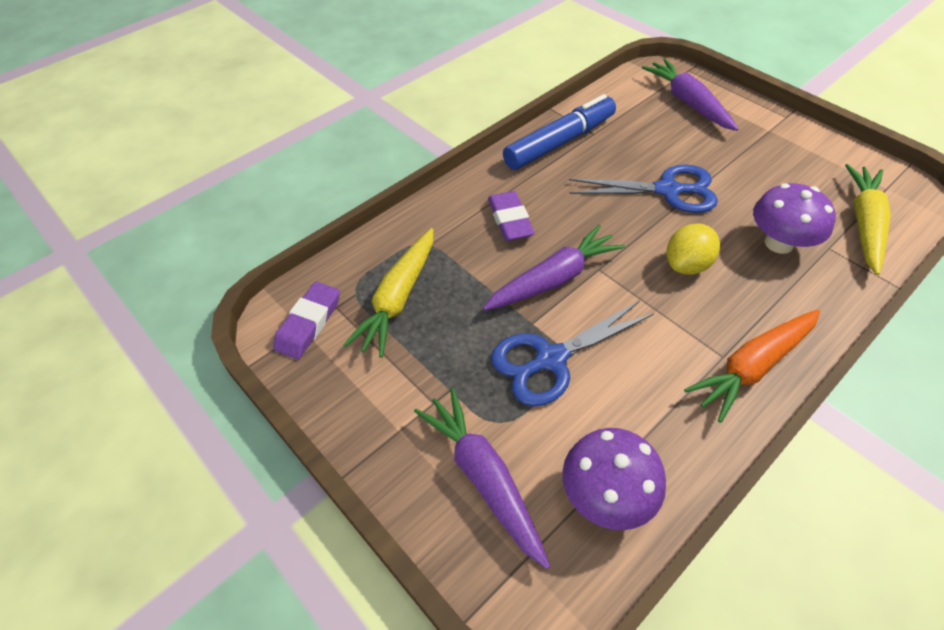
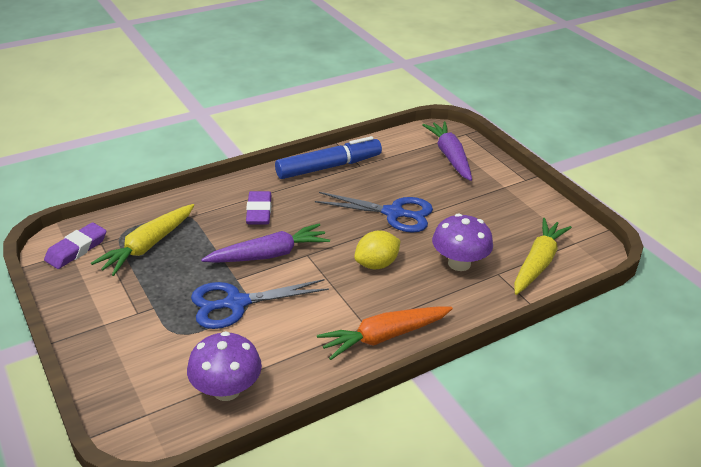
camera: 10 degrees right, 15 degrees down
purple carrot [414,388,550,569] -> none

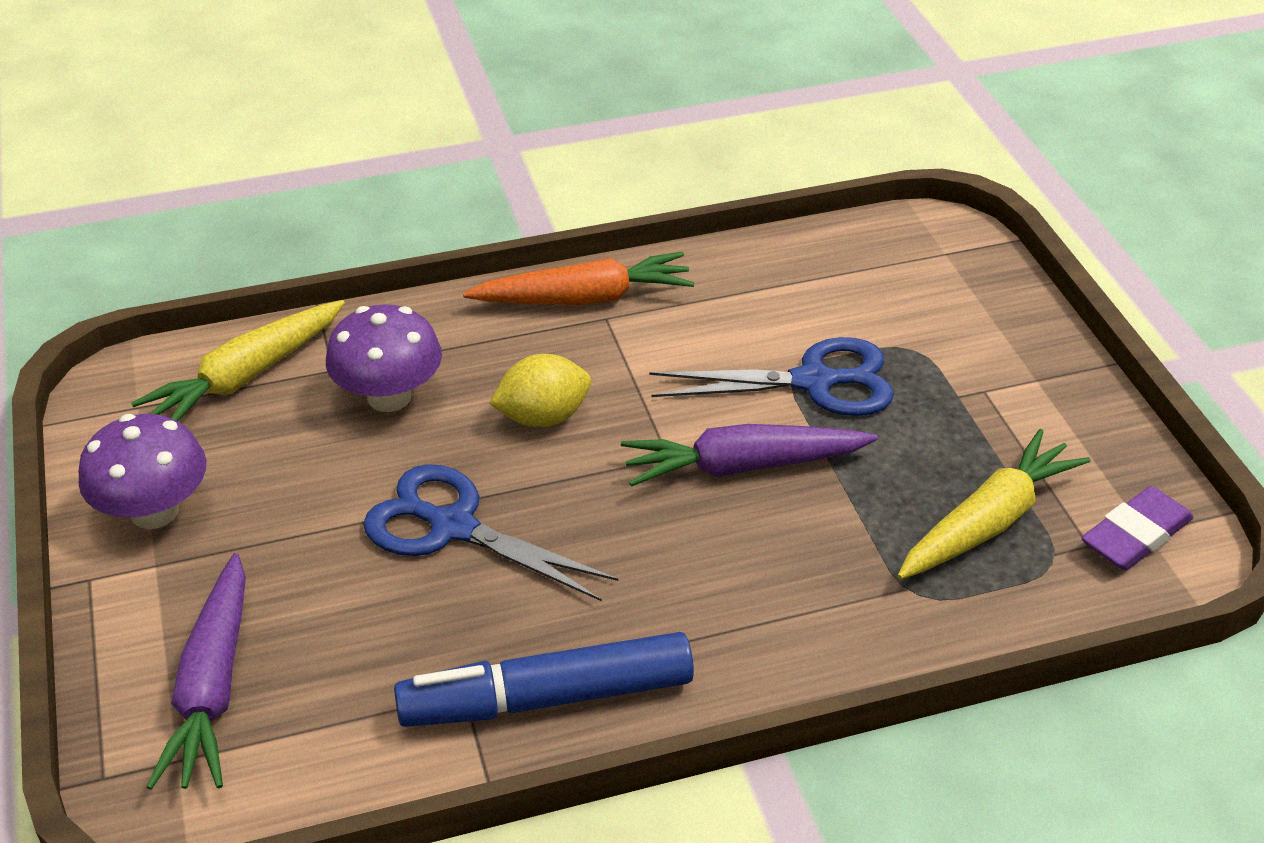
camera: 165 degrees left, 5 degrees up
purple mushroom [187,331,262,401] -> purple mushroom moved to [79,414,206,529]
purple eraser [246,191,271,224] -> none

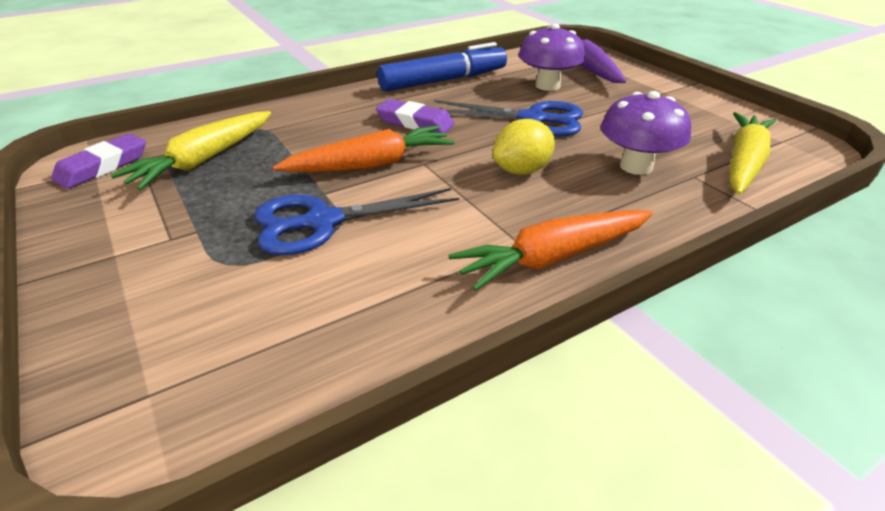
camera: 165 degrees right, 5 degrees down
purple mushroom [79,414,206,529] -> purple mushroom moved to [518,24,585,91]
purple carrot [621,424,878,487] -> orange carrot [273,125,455,172]
none -> purple eraser [376,99,455,133]

